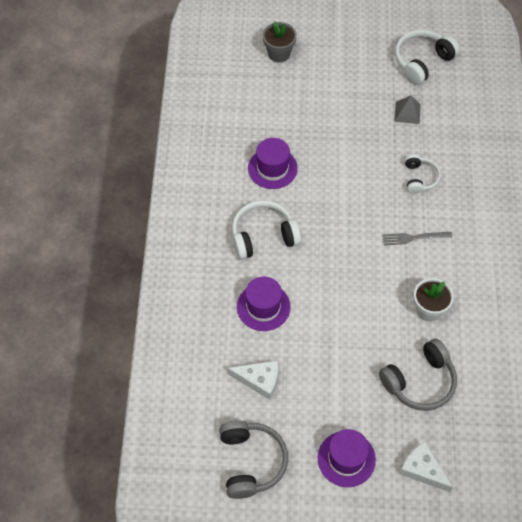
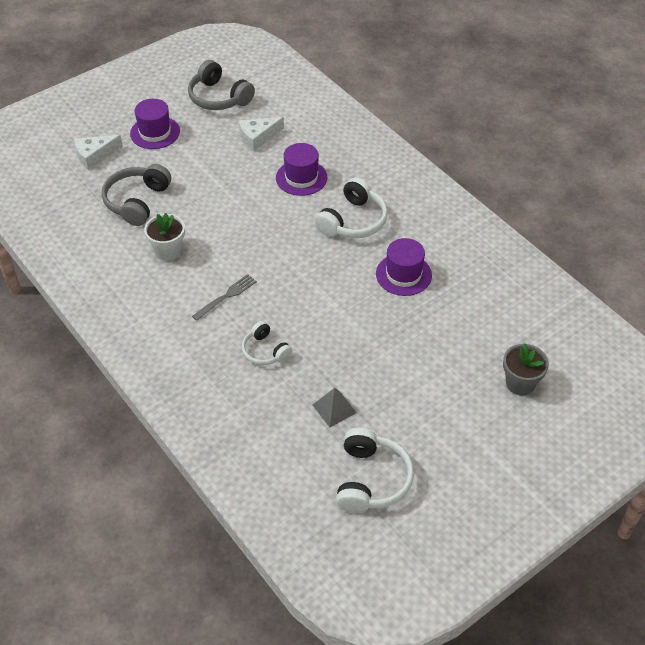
camera: 140 degrees right, 10 degrees down
white cheese [400,442,453,492] -> white cheese turned 150 degrees clockwise [74,135,123,170]

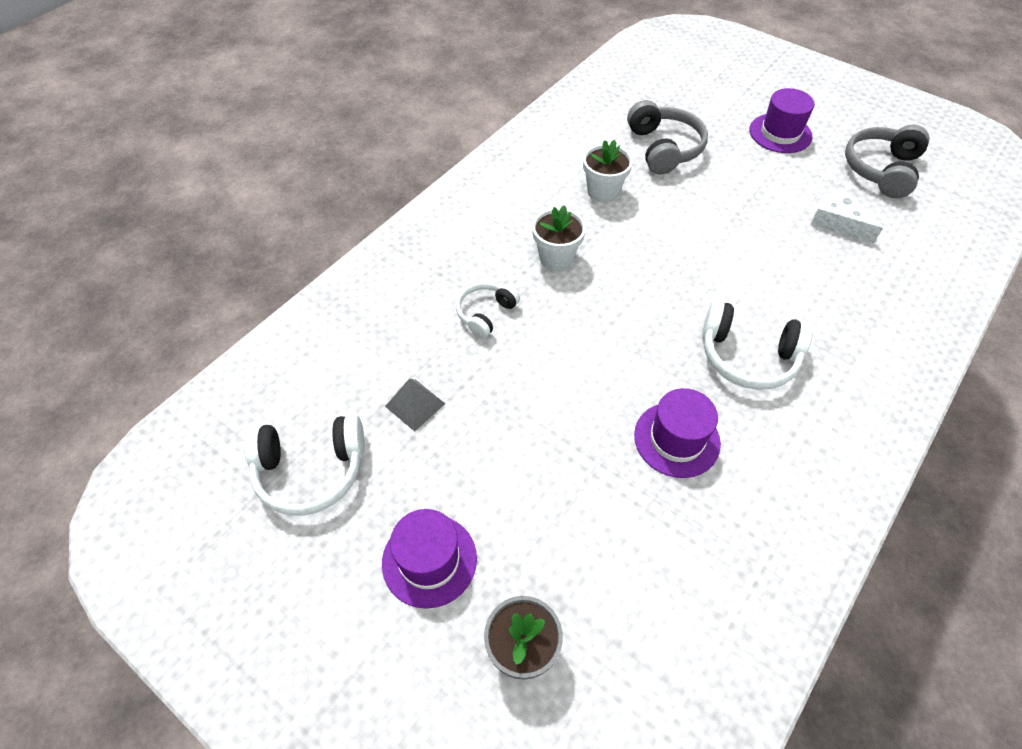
camera: 75 degrees right, 5 degrees up
white cheese [74,135,123,170] -> none
grey headphones [102,164,171,226] -> grey headphones turned 75 degrees clockwise [627,100,708,174]
grey fork [192,274,257,321] -> white flower pot [532,205,586,271]
purple hat [276,143,327,196] -> purple hat moved to [382,509,477,609]

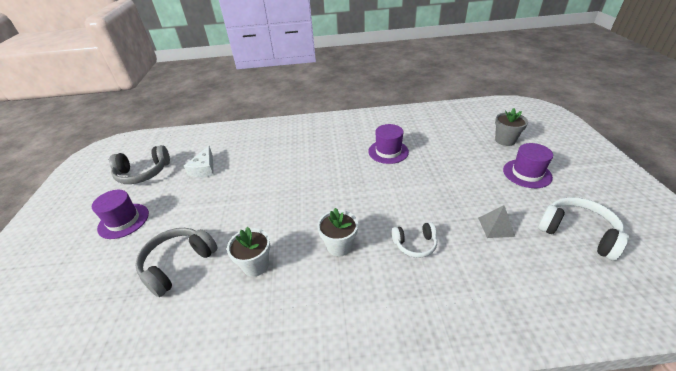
camera: 130 degrees left, 15 degrees down
white headphones [702,300,813,390] -> none

